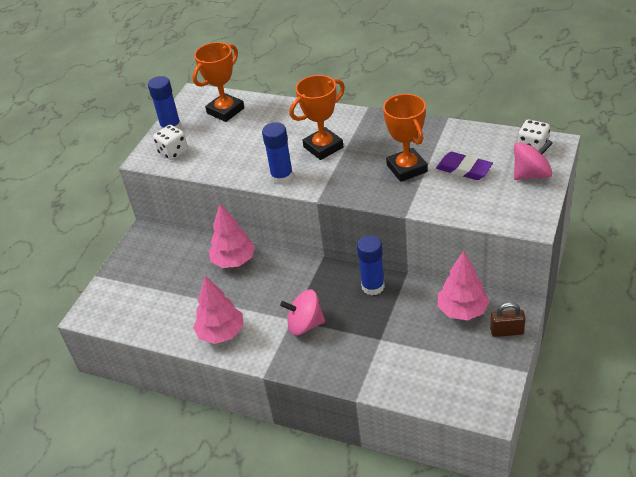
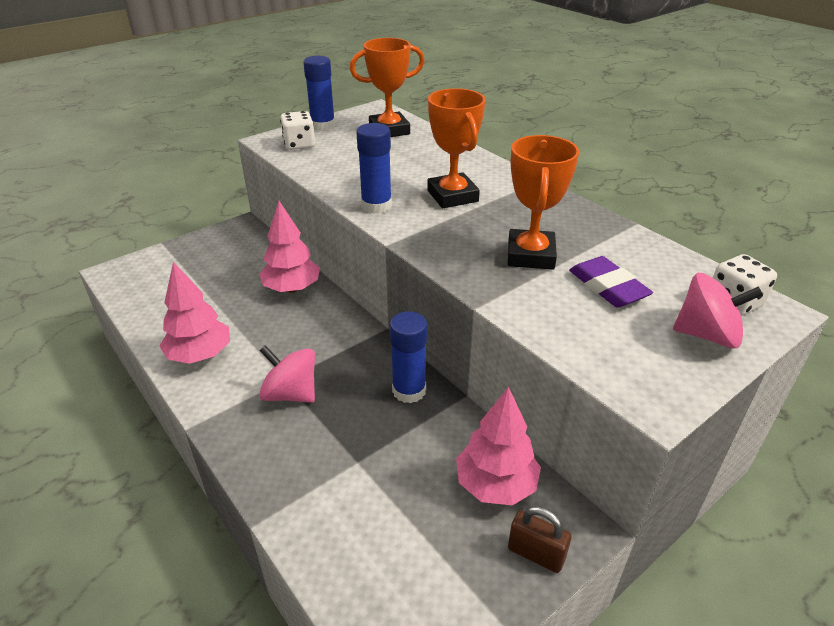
camera: 25 degrees right, 5 degrees down
orange trophy [290,75,345,160] -> orange trophy turned 75 degrees clockwise [427,88,486,208]

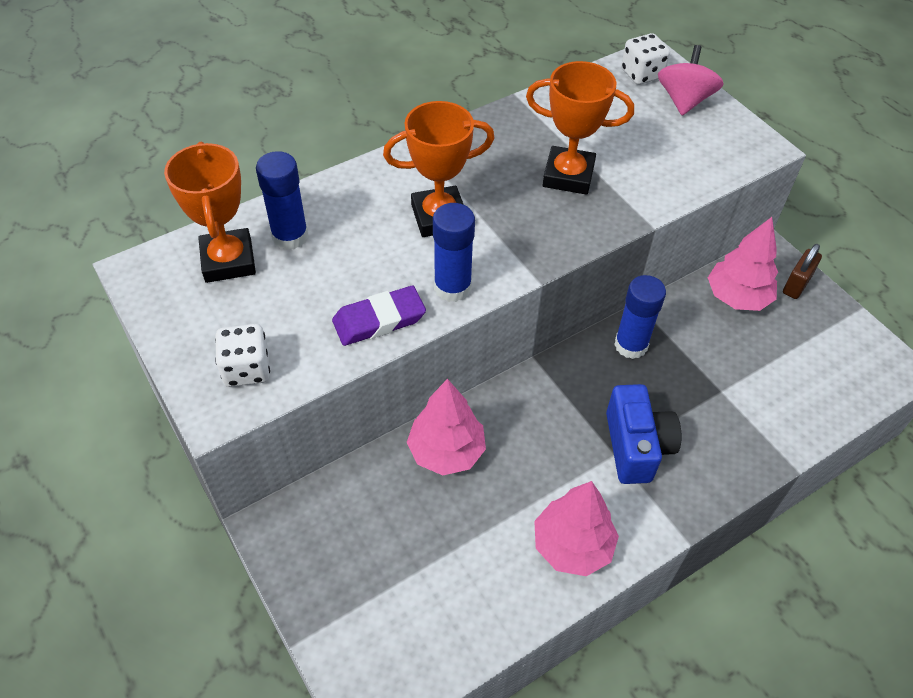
camera: 85 degrees left, 15 degrees up
pink spinning top [259,345,315,403] -> blue camera [606,384,682,484]
blue glue stick [303,56,335,131] -> blue glue stick moved to [256,151,308,250]
purple eraser [569,256,653,308] -> purple eraser moved to [332,286,426,346]

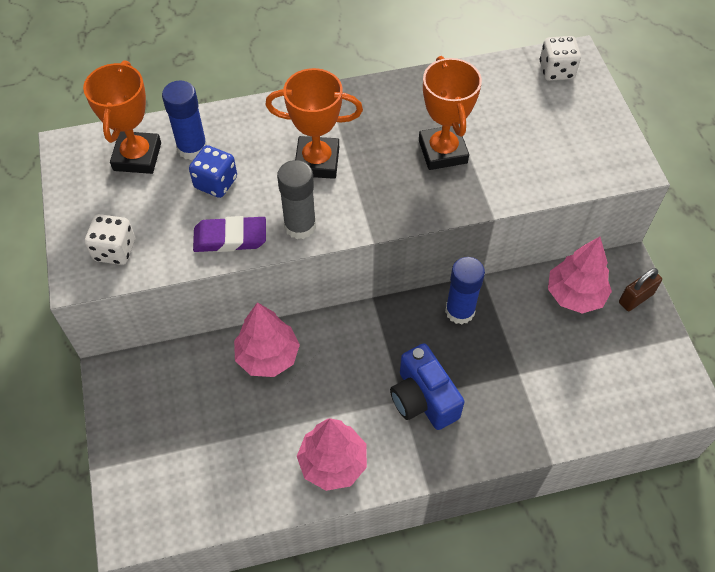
camera: 20 degrees right, 5 degrees up
blue glue stick [433,203,475,302] -> grey glue stick [277,160,316,239]
orange trophy [526,61,634,195] -> orange trophy turned 45 degrees clockwise [419,56,482,170]
blue camera [606,384,682,484] -> blue camera turned 135 degrees clockwise [390,343,465,430]
pink spinning top [658,45,723,115] -> none
none -> blue dice [189,145,237,198]

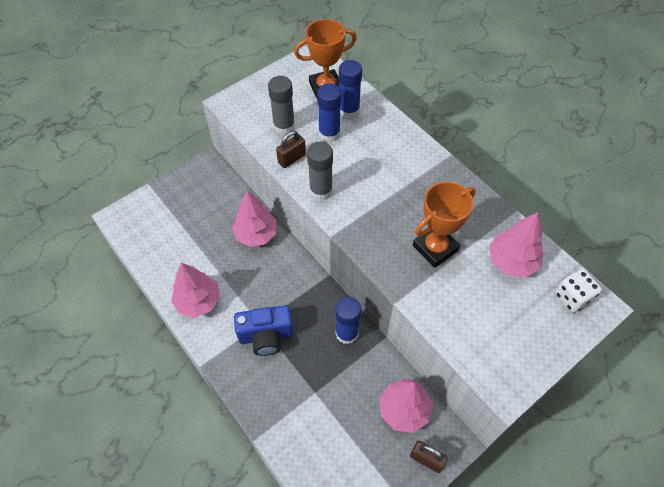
camera: 65 degrees right, 0 degrees up
white dice [85,214,135,265] -> none
blue dice [189,145,237,198] -> blue glue stick [317,83,341,142]
purple eraser [193,216,266,252] -> brown padlock [276,131,306,168]
orange trophy [265,68,363,179] -> none
blue camera [390,343,465,430] -> blue camera turned 135 degrees counterclockwise [234,305,294,356]
none -> grey glue stick [268,76,295,134]
none -> pink tree [489,212,544,278]

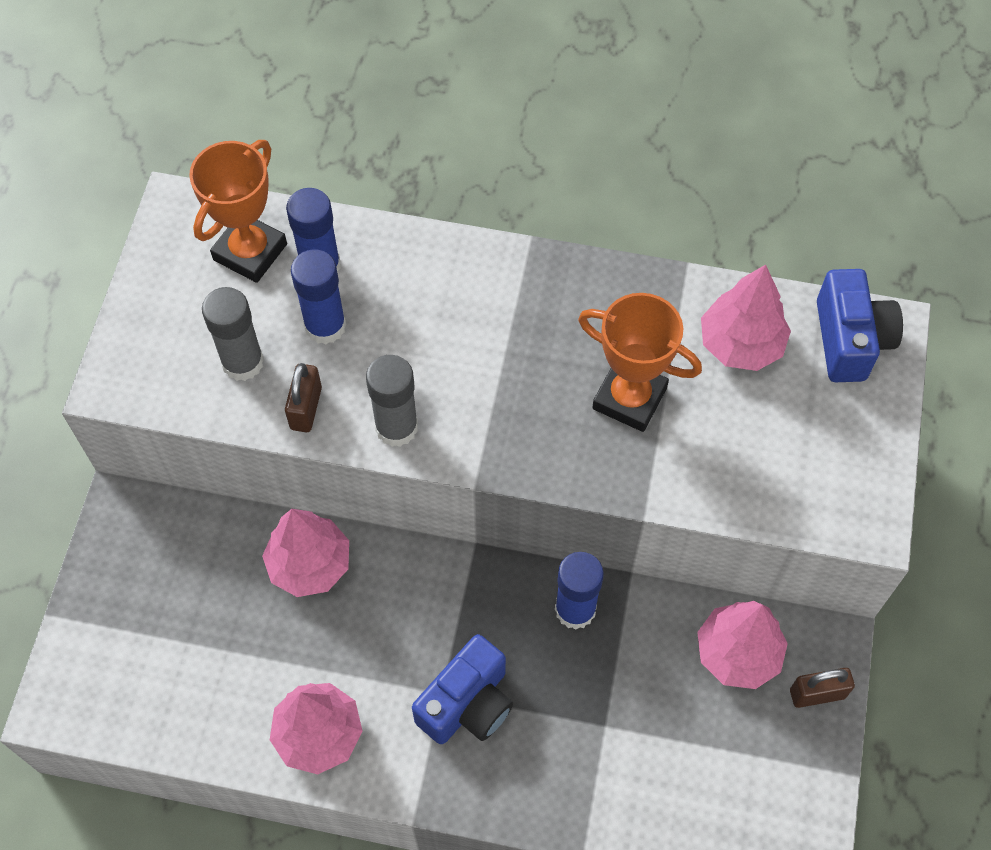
camera: 40 degrees left, 5 degrees up
orange trophy [413,181,476,268] -> orange trophy turned 75 degrees counterclockwise [578,293,702,432]
white dice [555,269,602,313] -> blue camera [817,269,903,382]

